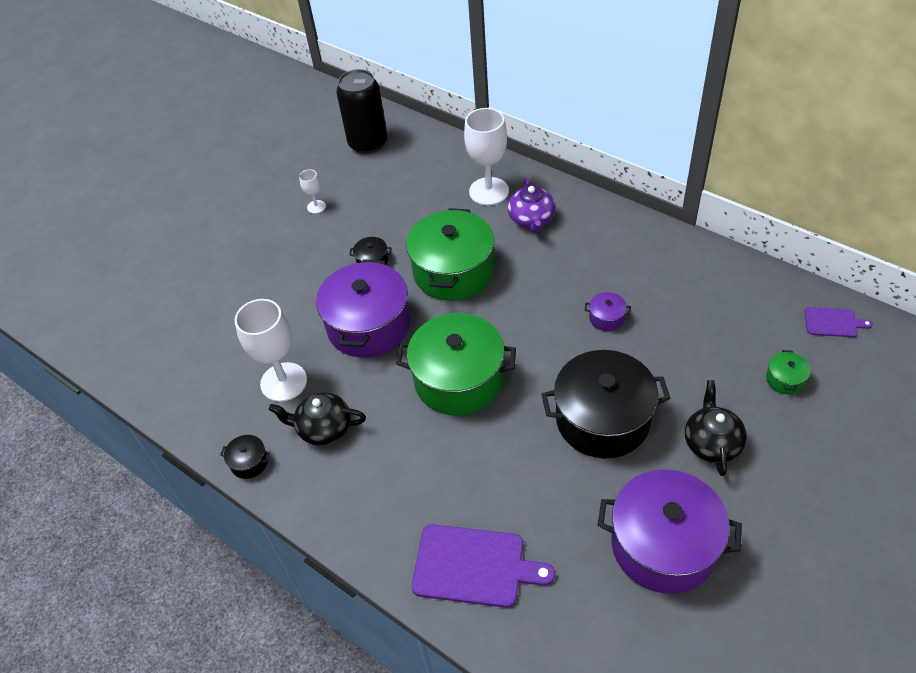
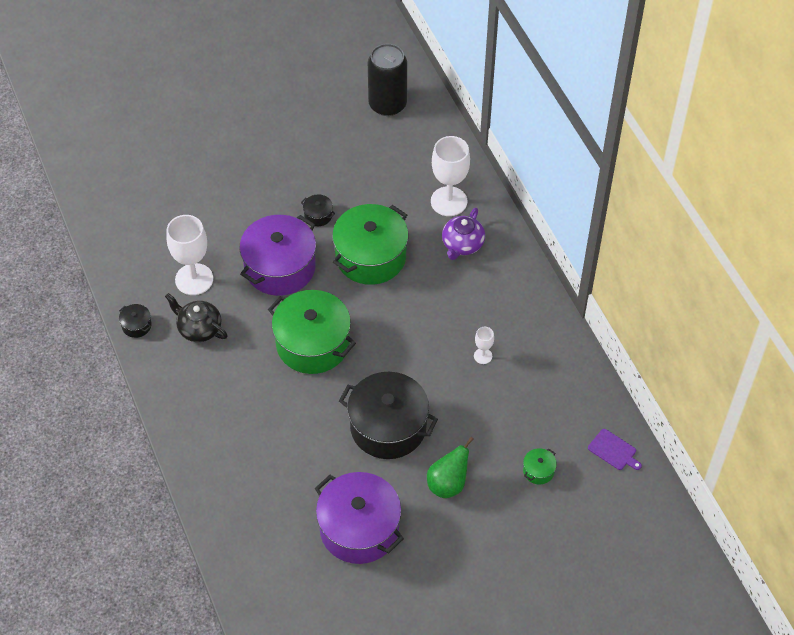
camera: 25 degrees right, 5 degrees up
white goblet [299,169,326,214] -> white goblet moved to [474,327,494,364]
purple cutting board [412,524,555,608] -> none
purple pot [585,292,631,331] -> none
black teapot [685,380,747,476] -> green pear [427,437,474,498]

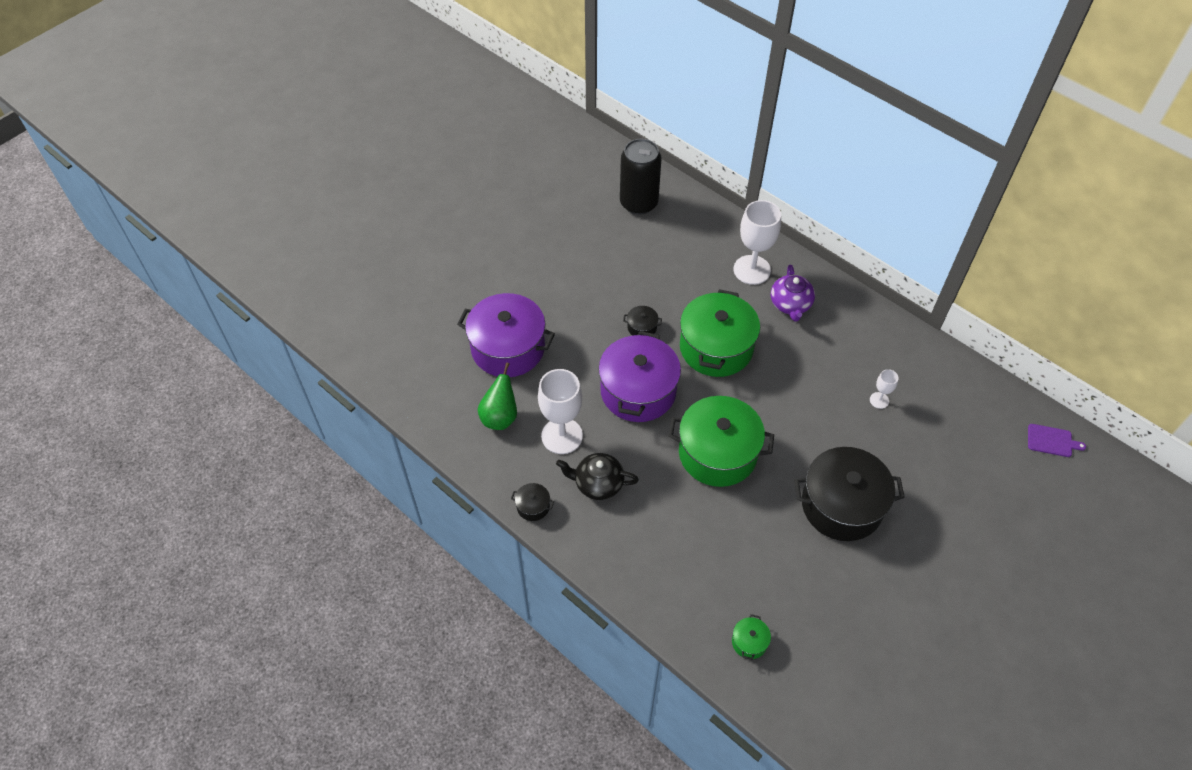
camera: 25 degrees left, 0 degrees up
purple pot [315,472,404,564] -> purple pot moved to [457,293,555,377]
green pear [427,437,474,498] -> green pear moved to [478,362,517,430]
green pot [523,448,557,485] -> green pot moved to [732,614,771,660]

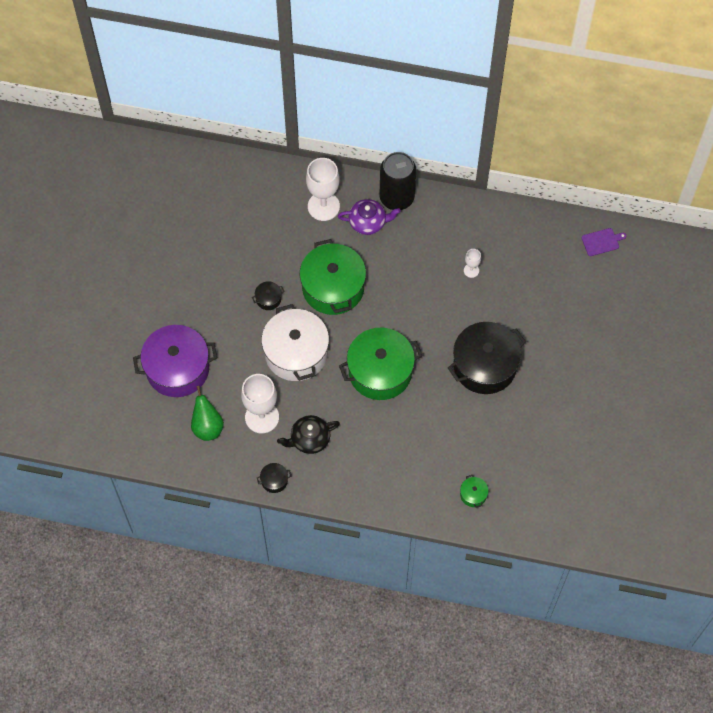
camera: 30 degrees left, 10 degrees up
purple pot [598,331,681,422] -> white pot [261,304,329,381]
black can [620,139,662,215] -> black can moved to [379,152,416,210]
purple teapot [771,265,815,321] -> purple teapot turned 60 degrees counterclockwise [338,199,401,235]

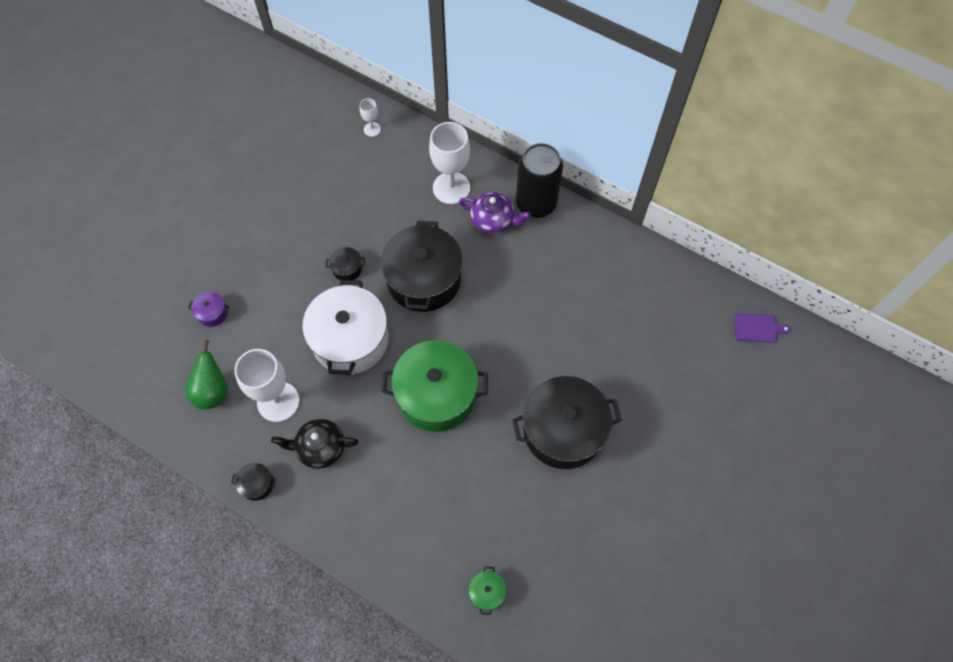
camera: 20 degrees right, 0 degrees up
purple pot [133,325,217,397] -> purple pot [188,292,229,327], size x0.41
green pot [300,239,366,315] -> black pot [381,220,463,312]
white goblet [464,249,481,278] -> white goblet moved to [360,98,381,137]

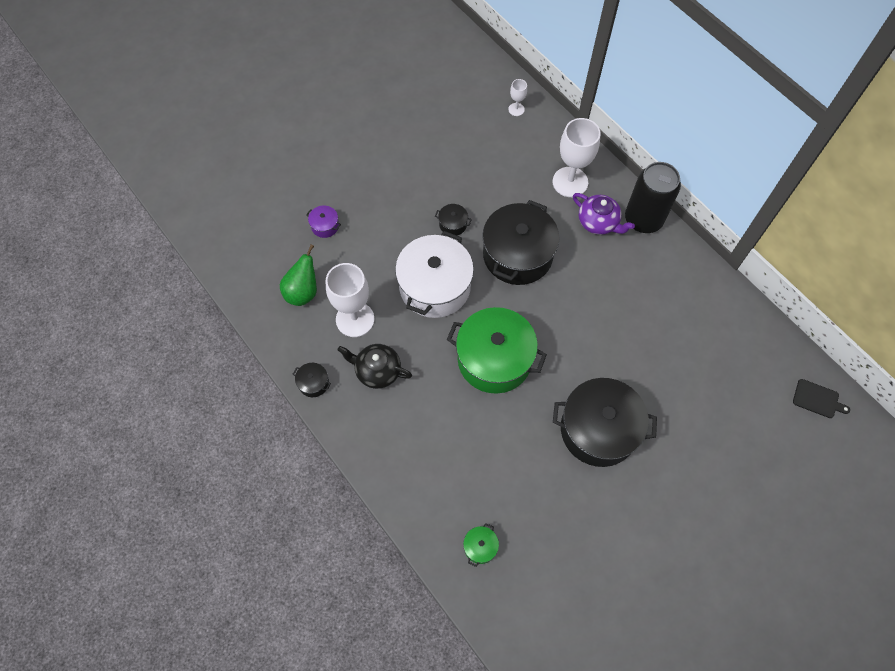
camera: 20 degrees right, 0 degrees up
purple cutting board [734,313,790,343] -> black cutting board [793,379,850,418]

